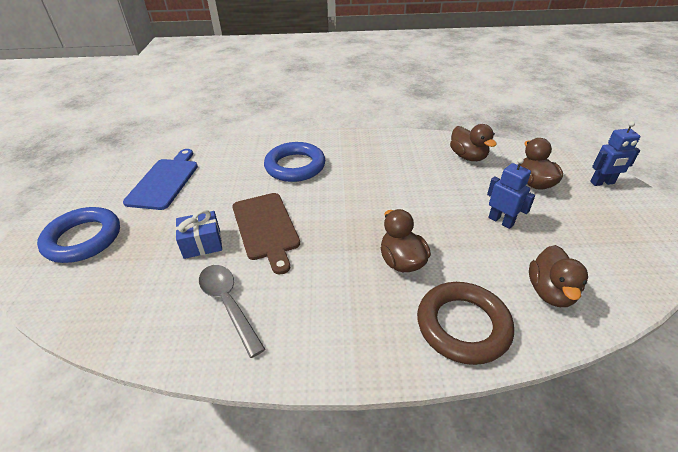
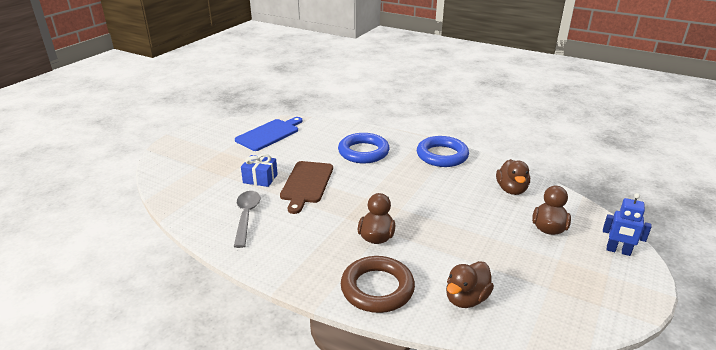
camera: 30 degrees right, 10 degrees down
blue ring [37,207,120,263] -> blue ring moved to [417,136,469,167]
blue robot [487,158,535,229] -> none

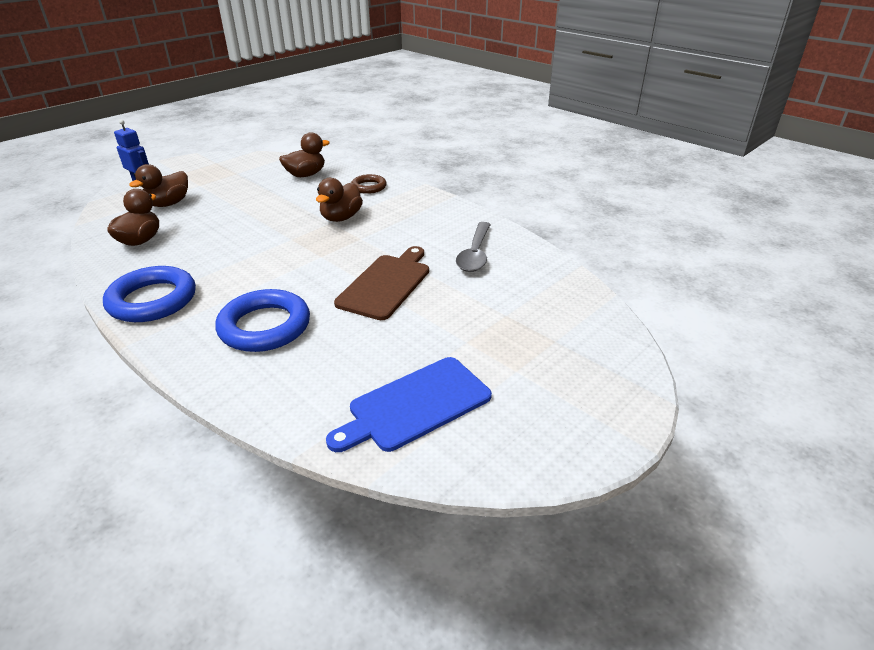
camera: 165 degrees left, 5 degrees up
blue gift [241,154,278,187] -> none
brown ring [341,256,415,313] -> brown ring [351,174,387,194], size x0.56

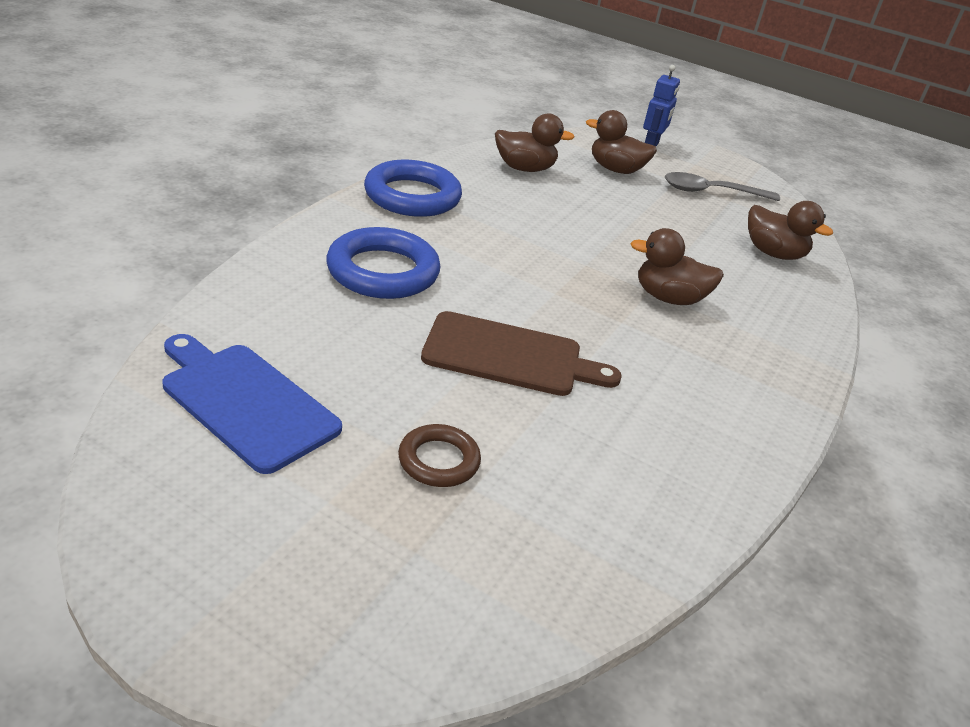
camera: 70 degrees right, 0 degrees up
brown ring [351,174,387,194] -> brown ring moved to [398,424,481,487]
grey spoon [456,222,491,272] -> grey spoon moved to [665,172,780,201]

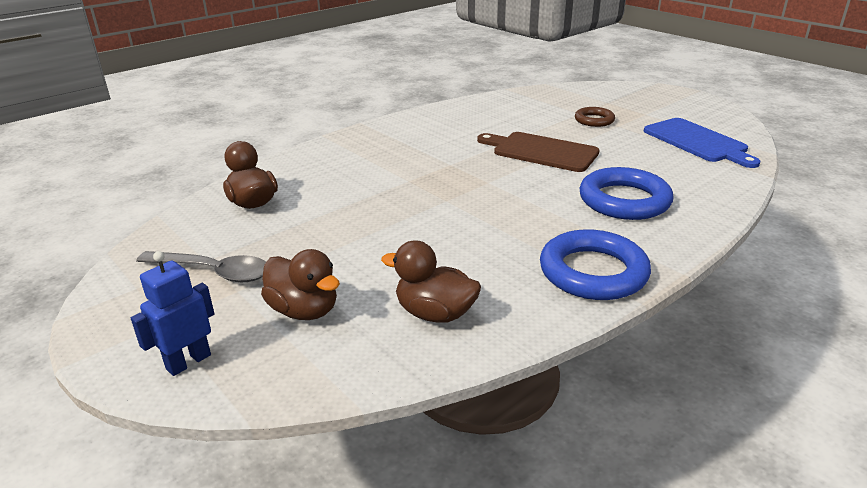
camera: 155 degrees left, 5 degrees down
brown duck [630,228,724,305] -> none

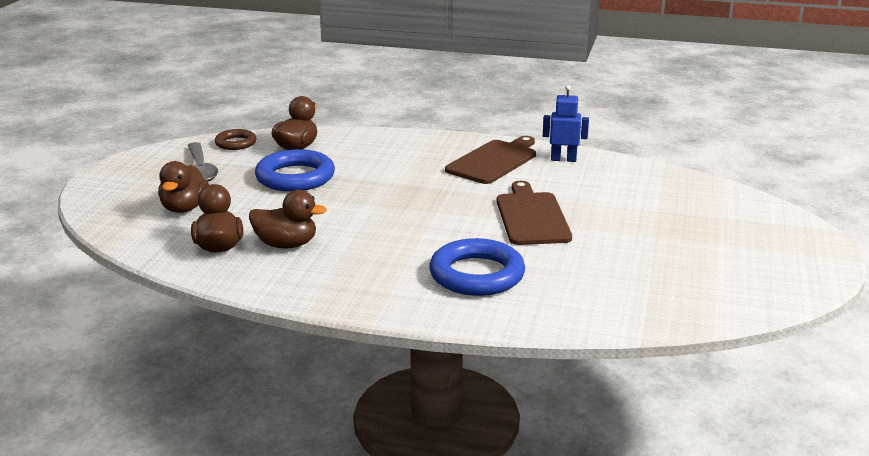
camera: 55 degrees right, 5 degrees down
blue robot [131,251,215,376] -> blue robot moved to [543,85,589,162]
blue ring [540,229,651,300] -> blue ring moved to [255,149,335,192]
brown ring [575,107,615,127] -> brown ring moved to [215,129,257,150]
blue cutting board [644,118,760,168] -> none
none -> brown duck [249,190,327,248]
none -> brown cutting board [445,136,536,184]

